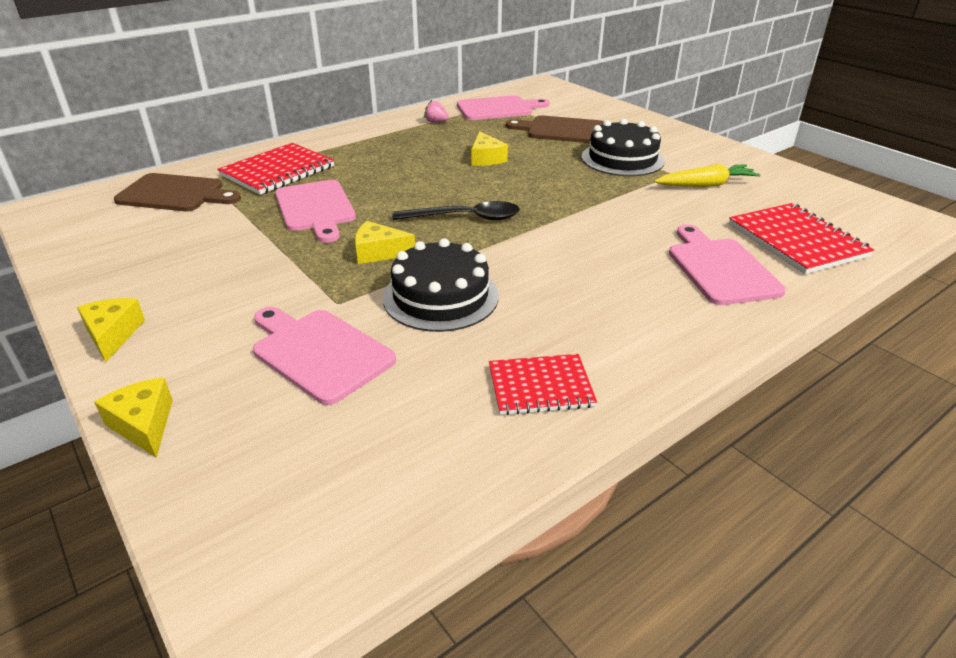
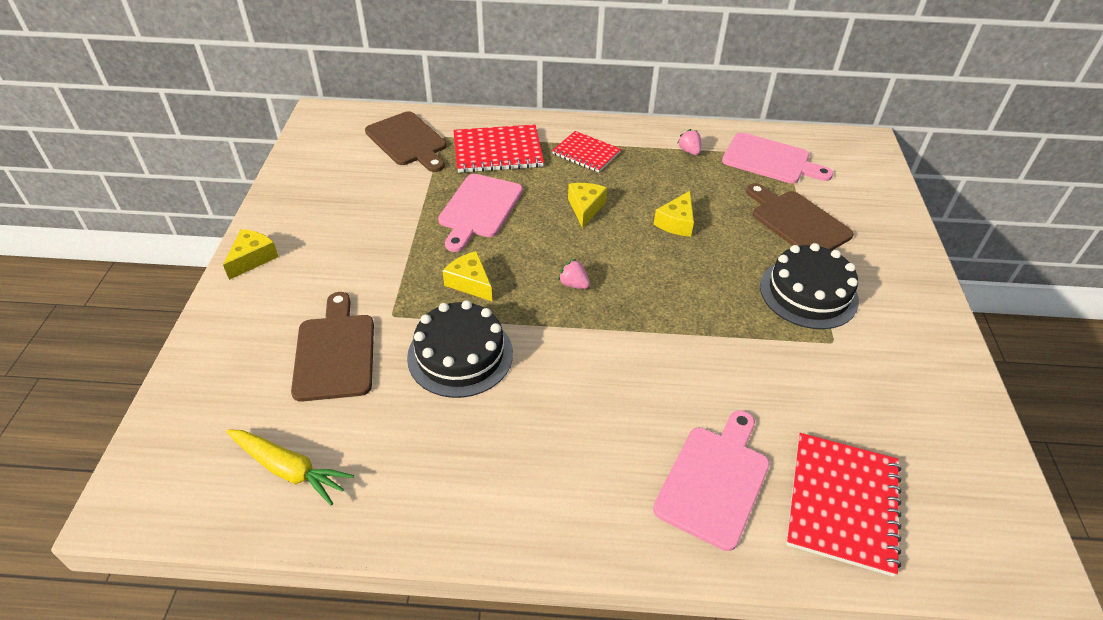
camera: 40 degrees right, 10 degrees up
yellow cheese [94,377,173,458] -> yellow cheese moved to [568,183,607,228]
pink cutting board [253,307,396,405] -> brown cutting board [291,292,374,402]
black spoon [392,201,520,220] -> pink strawberry [558,259,590,289]
red notebook [489,354,597,415] -> red notebook moved to [552,131,621,173]
yellow carrot [654,164,761,187] -> yellow carrot moved to [226,429,354,505]

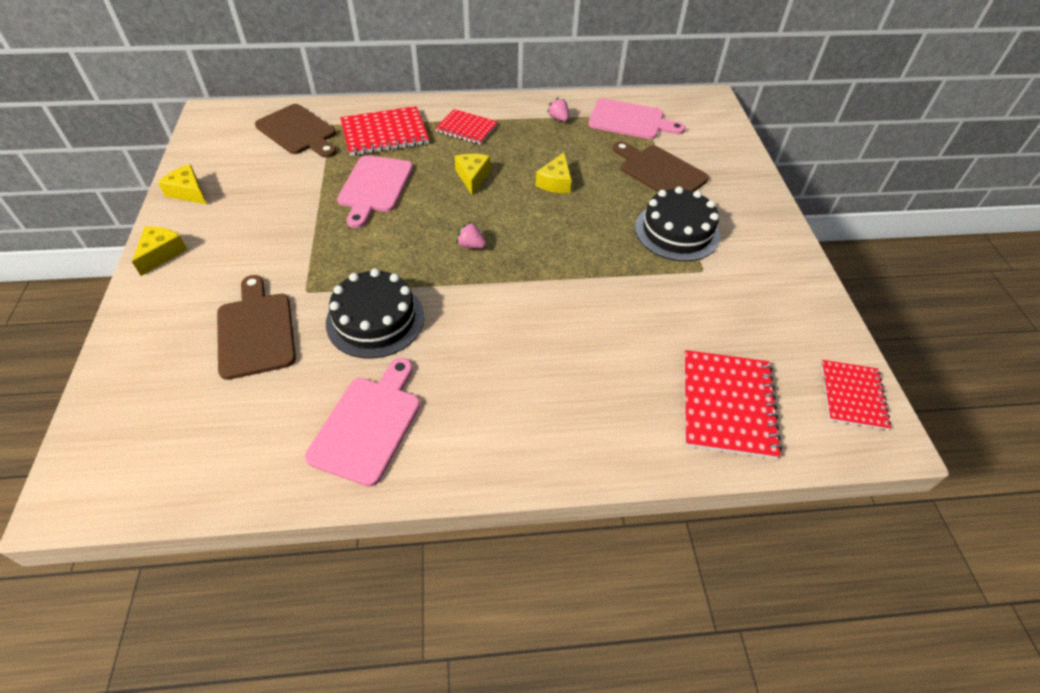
camera: 10 degrees left, 5 degrees up
yellow carrot [226,429,354,505] -> none
yellow cheese [443,251,492,301] -> yellow cheese moved to [158,164,207,205]
pink cutting board [653,410,770,551] -> pink cutting board moved to [305,358,420,487]
none -> red notebook [821,360,891,430]

